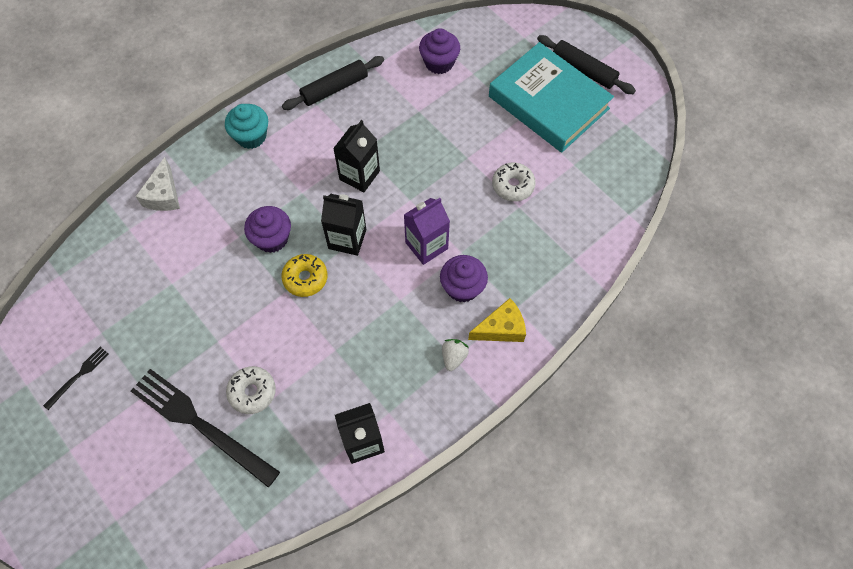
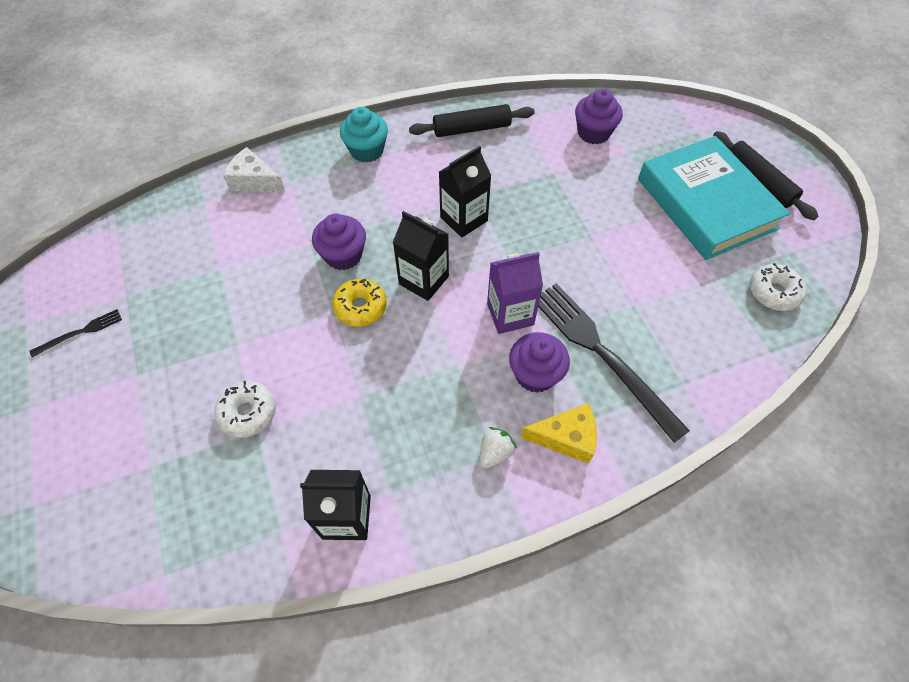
camera: 20 degrees right, 5 degrees down
black fork [131,369,280,488] -> black fork moved to [538,283,690,443]
white cheese [136,157,180,211] -> white cheese turned 90 degrees clockwise [223,147,285,192]
white donut [492,162,536,202] -> white donut moved to [750,263,807,311]

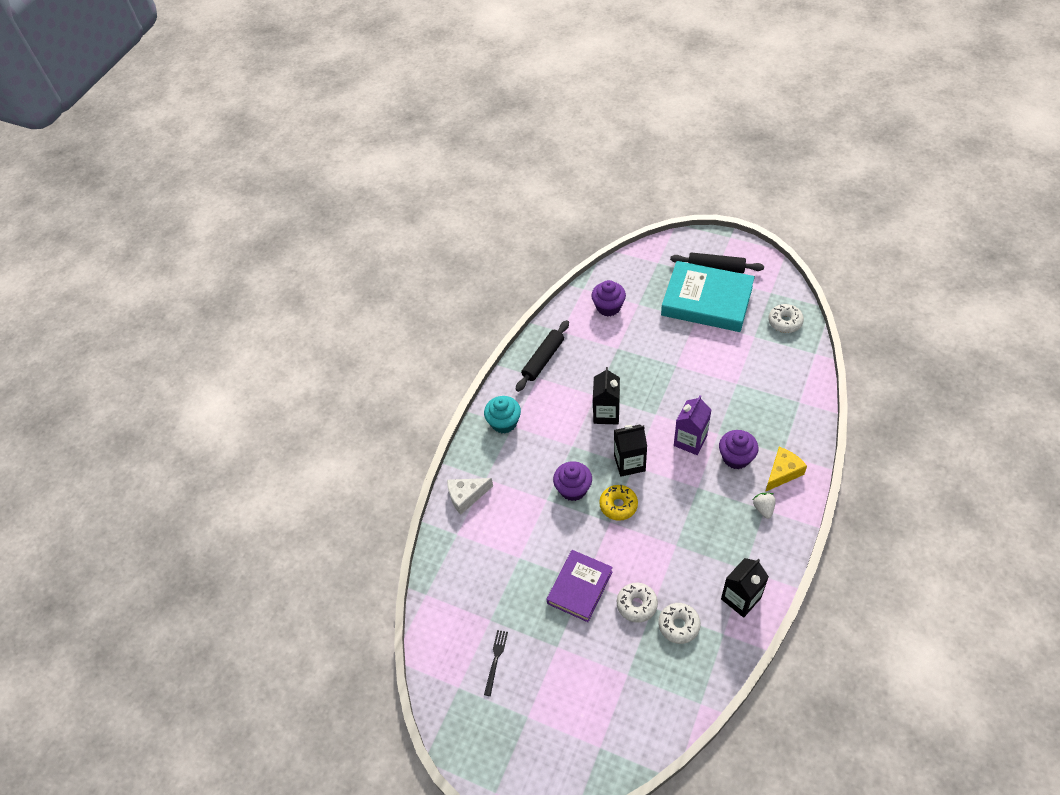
camera: 40 degrees left, 5 degrees down
black fork [538,283,690,443] -> none
none -> purple book [546,550,613,622]
none -> white donut [658,603,701,644]

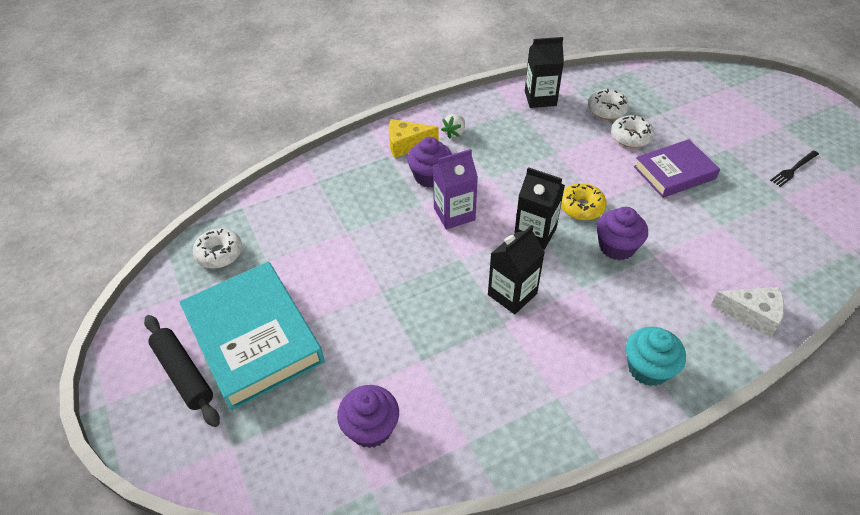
camera: 145 degrees left, 5 degrees down
black rolling pin [516,320,569,392] -> none

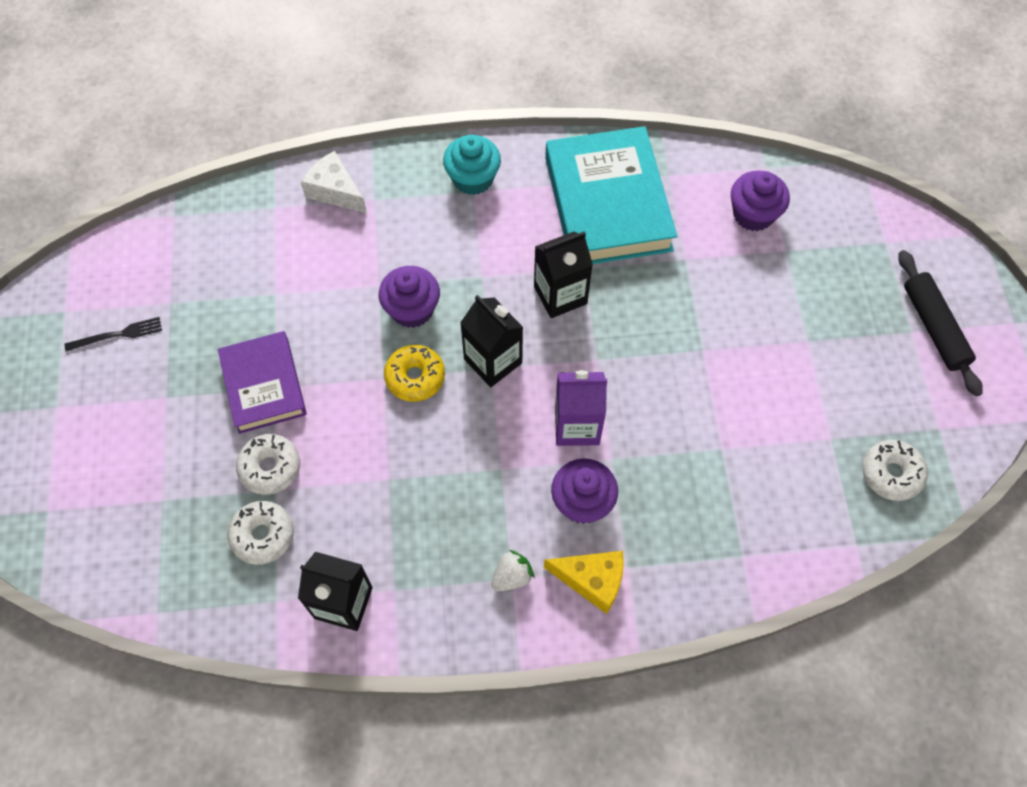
camera: 160 degrees left, 15 degrees up
turquoise book [180,262,325,411] -> turquoise book moved to [545,126,677,264]
purple book [634,139,720,198] -> purple book turned 75 degrees clockwise [218,331,307,434]

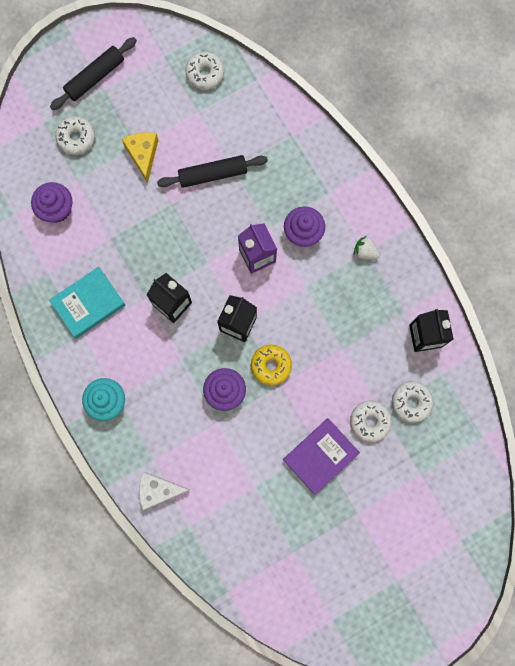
camera: 115 degrees left, 15 degrees up
black fork [65,317,162,352] -> none
white cheese [301,151,367,213] -> white cheese turned 75 degrees clockwise [139,472,190,510]
yellow cheese [544,551,624,614] -> yellow cheese moved to [122,132,158,183]
turquoise book [545,126,677,264] -> turquoise book [49,267,125,339], size x0.61
none -> white donut [55,117,95,155]
none -> black rolling pin [157,155,268,188]

